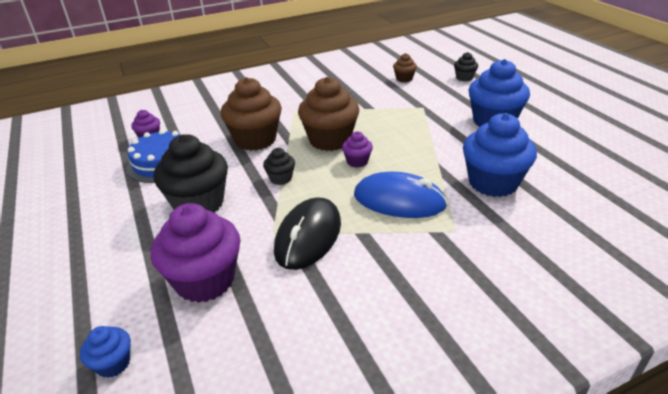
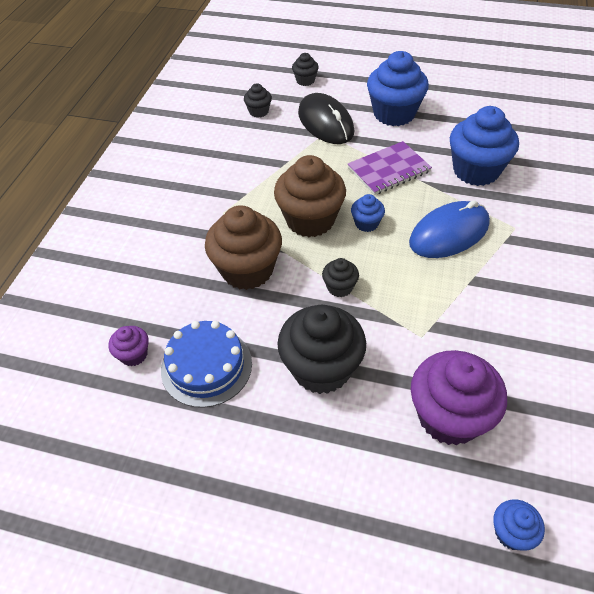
camera: 50 degrees left, 15 degrees up
black mouse [274,198,341,270] -> black mouse moved to [298,93,354,144]
purple cupcake [342,132,373,168] -> blue cupcake [351,194,385,232]
brown cupcake [393,53,417,82] -> black cupcake [244,83,272,118]
none -> purple notebook [348,141,432,195]

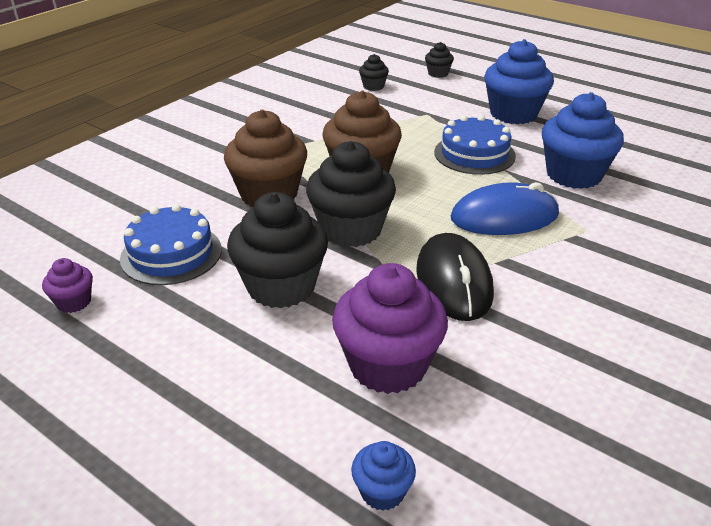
camera: 20 degrees right, 15 degrees down
purple cupcake [108,326,149,366] -> purple cupcake moved to [42,258,93,313]
black mouse [298,93,354,144] -> black mouse moved to [416,233,494,321]
black cupcake [322,258,359,297] -> black cupcake [306,141,396,247], size x2.09
purple notebook [348,141,432,195] -> blue cake [434,115,516,175]
blue cupcake [351,194,385,232] -> none

